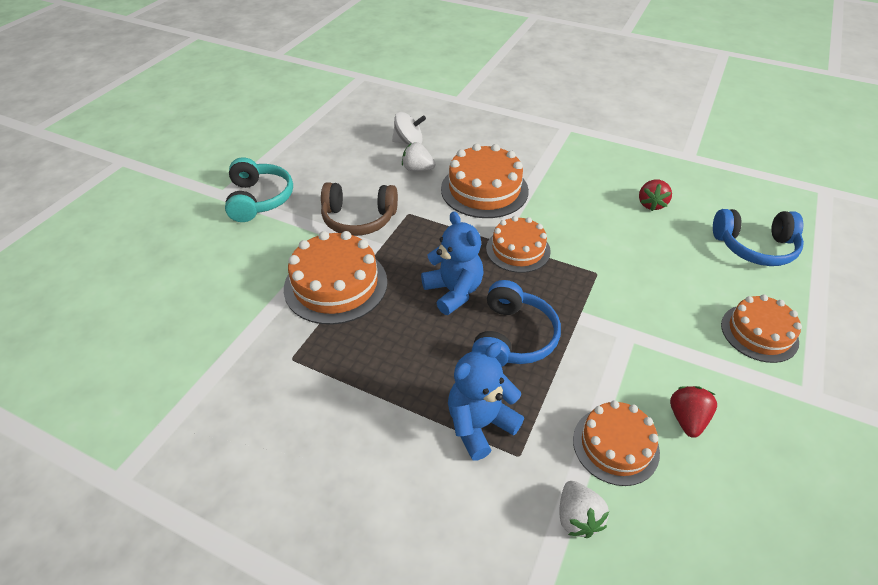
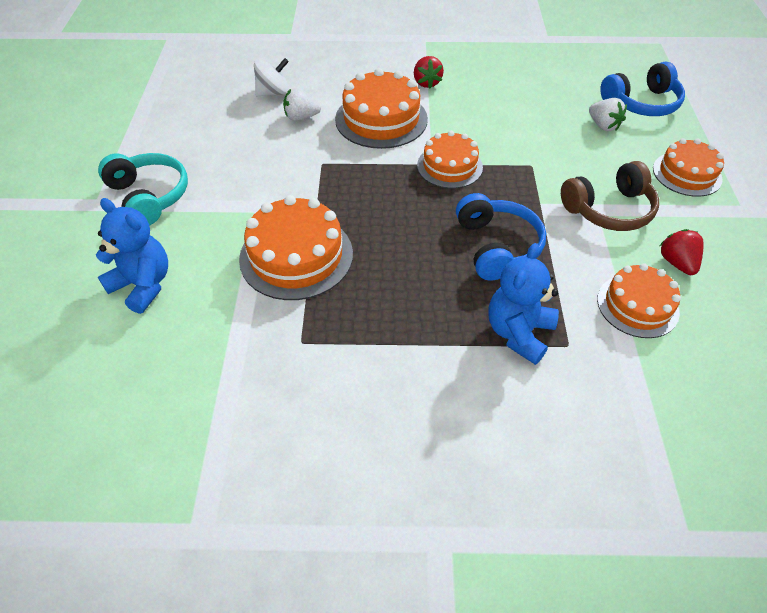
camera: 25 degrees left, 5 degrees up
brown headphones [321,182,398,236] -> brown headphones moved to [561,161,659,231]
blue teddy bear [421,211,484,315] -> blue teddy bear moved to [96,198,168,314]
white strawberry [559,481,609,538] -> white strawberry moved to [589,98,627,131]
red strawberry [639,180,672,211] -> red strawberry moved to [414,56,444,88]

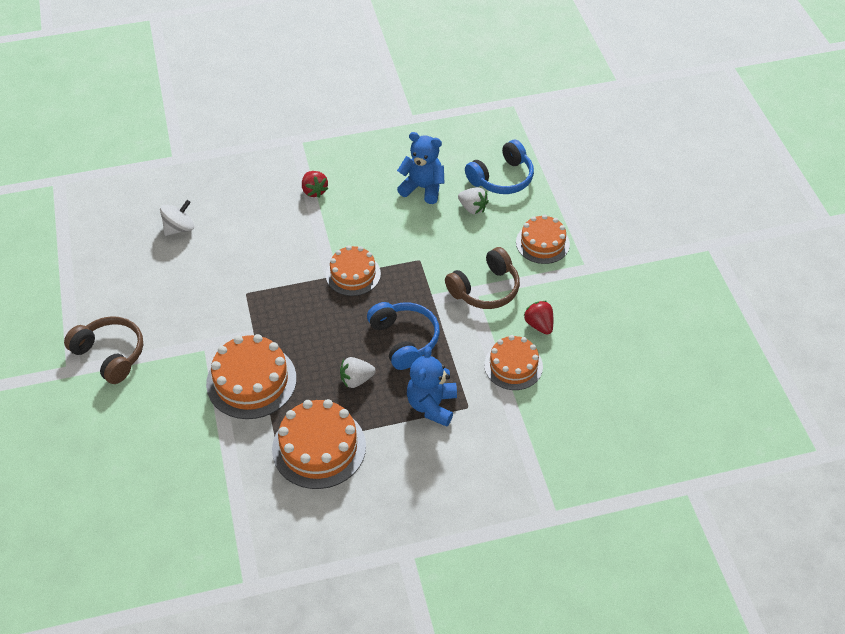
camera: 15 degrees left, 0 degrees up
blue teddy bear [96,198,168,314] -> blue teddy bear moved to [397,132,445,204]
turquoise headphones [98,153,188,226] -> brown headphones [64,316,143,384]
white strawberry [283,87,321,121] -> white strawberry moved to [340,357,376,388]
orange cake [335,68,428,149] -> orange cake moved to [272,399,366,489]

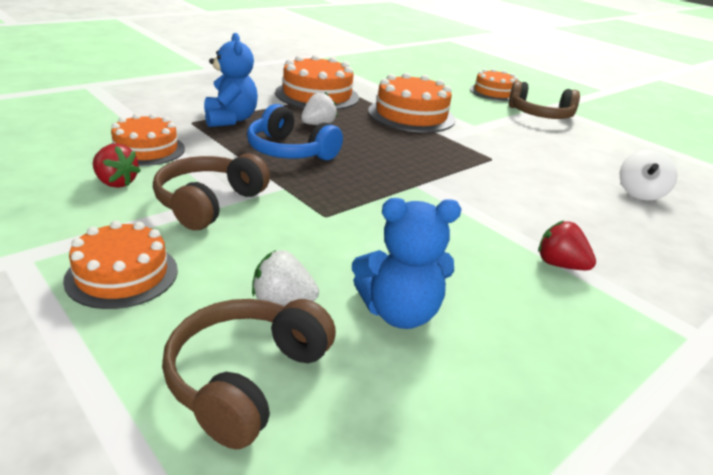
camera: 150 degrees right, 20 degrees down
orange cake [326,245,381,296] -> orange cake moved to [470,69,519,101]
blue headphones [465,140,534,194] -> brown headphones [162,299,336,449]

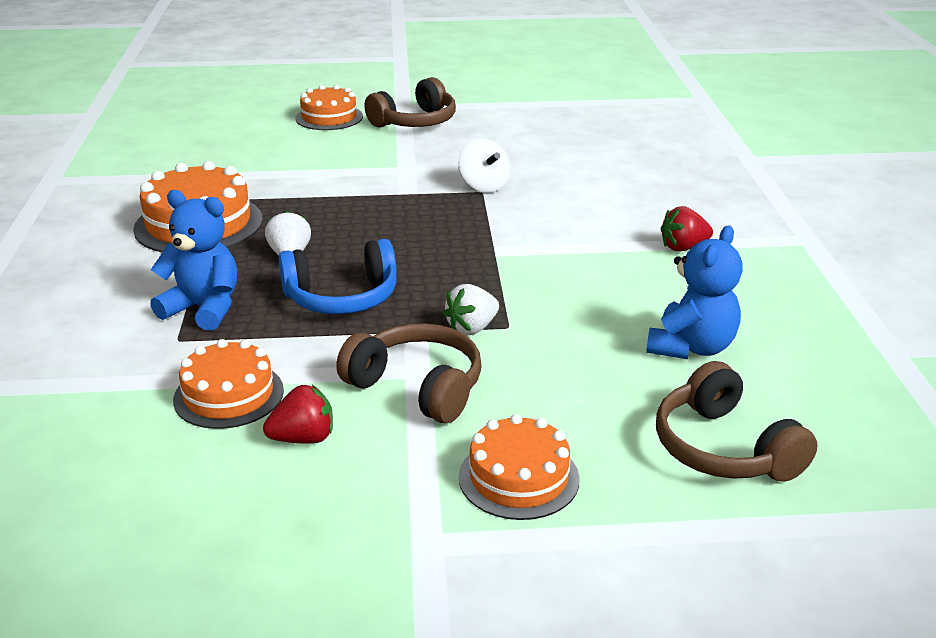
camera: 50 degrees left, 0 degrees up
brown headphones [153,153,270,230] -> brown headphones turned 150 degrees clockwise [336,323,482,423]
white strawberry [252,250,319,306] -> white strawberry moved to [443,284,499,335]
orange cake [368,72,455,133] -> none
white spinning top [620,149,678,200] -> white spinning top moved to [458,138,511,193]

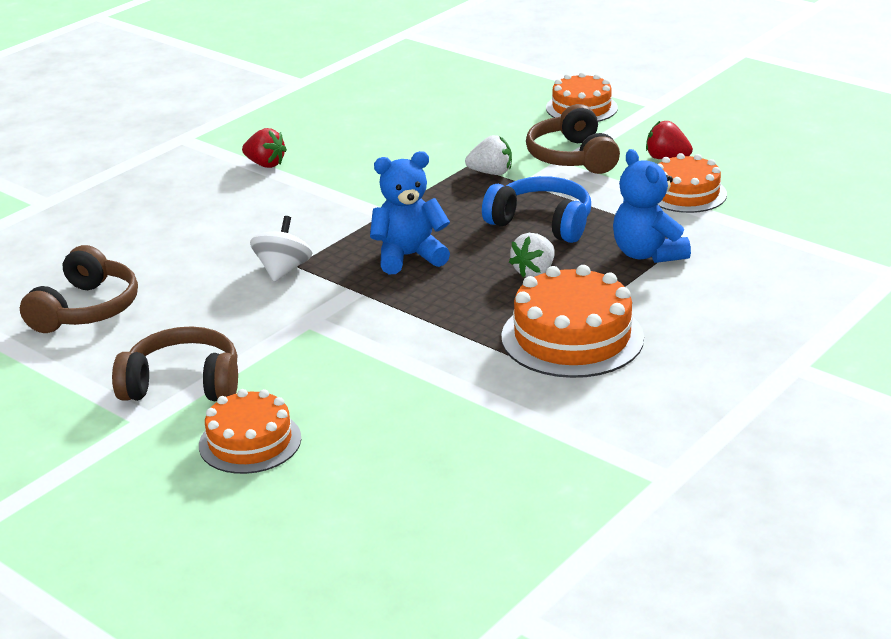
camera: 135 degrees left, 0 degrees up
blue teddy bear [646,225,743,359] -> blue teddy bear moved to [370,151,450,274]
brown headphones [656,361,818,482] -> brown headphones moved to [20,245,138,333]

